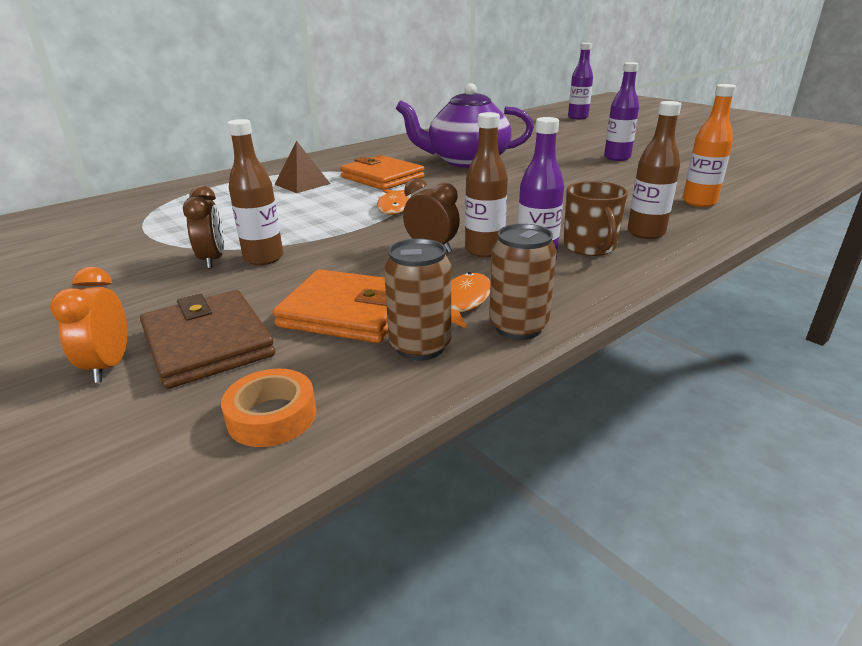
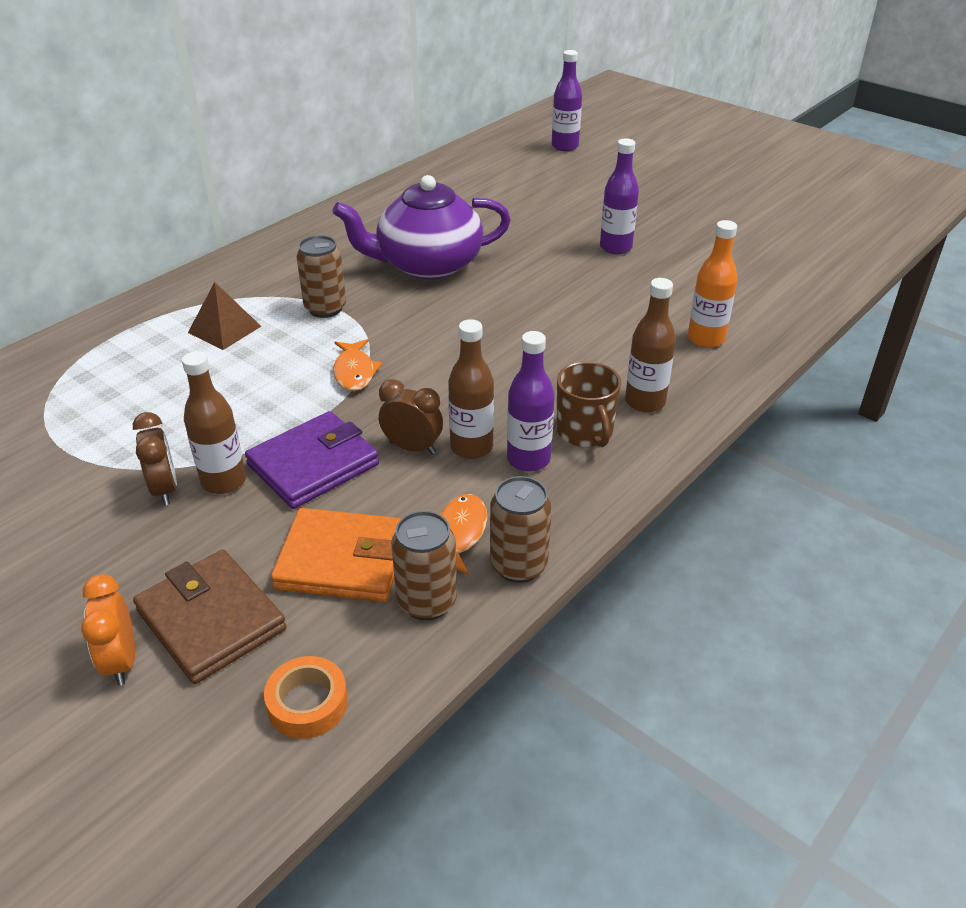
camera: 10 degrees left, 10 degrees up
orange wallet [340,155,425,190] -> brown can [297,235,346,318]
none -> purple wallet [245,411,379,509]

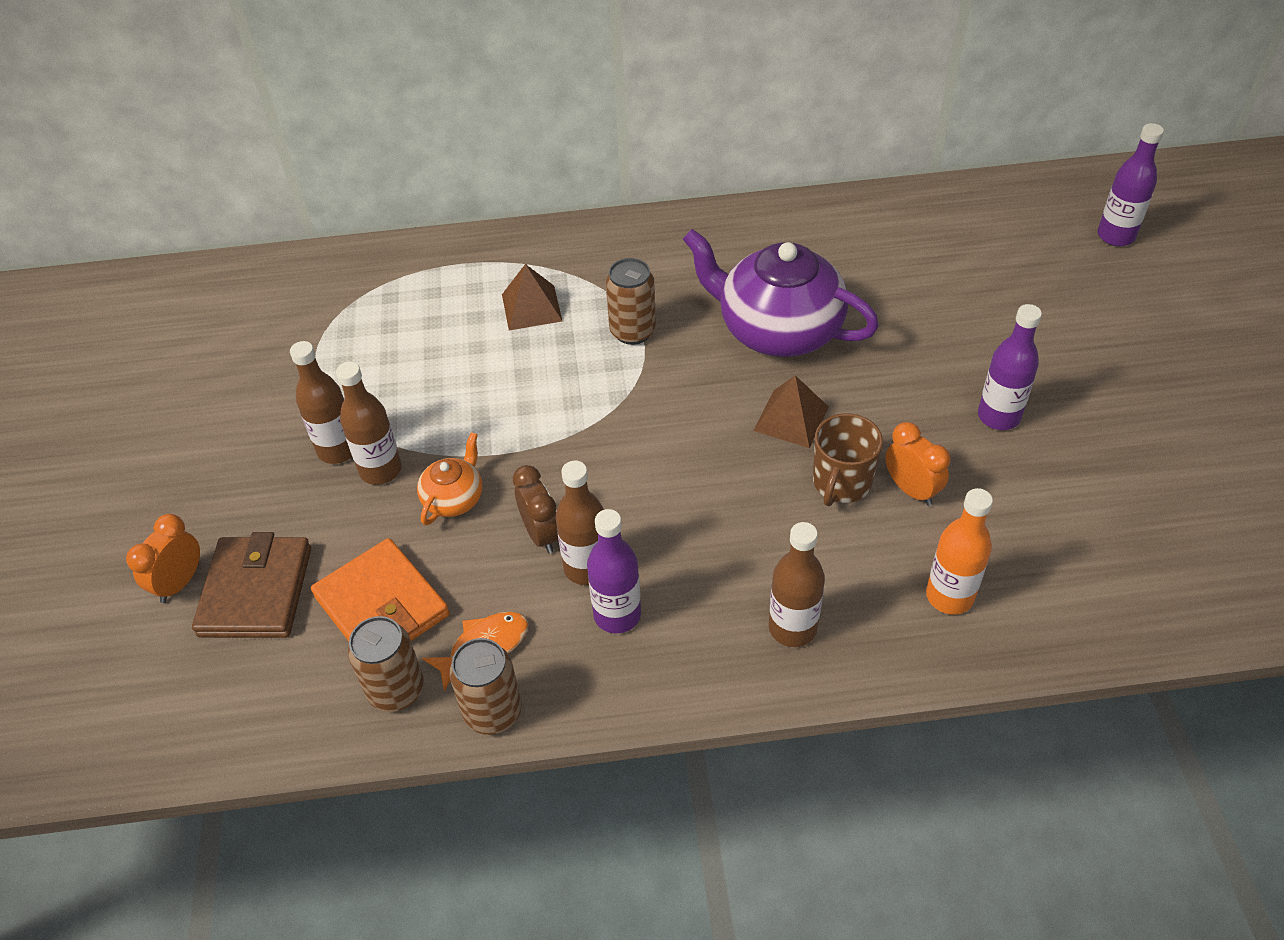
camera: 45 degrees right, 10 degrees up
brown clock [133,412,177,506] -> brown bottle [290,341,352,464]
purple wallet [245,411,379,509] -> orange teapot [417,432,482,525]
orange tape [264,656,348,739] -> none
orange fish [333,339,382,391] -> none
brown mug [557,362,621,447] -> brown mug moved to [813,413,883,506]
none -> brown pyramid [753,375,829,448]
none -> orange clock [885,422,950,506]

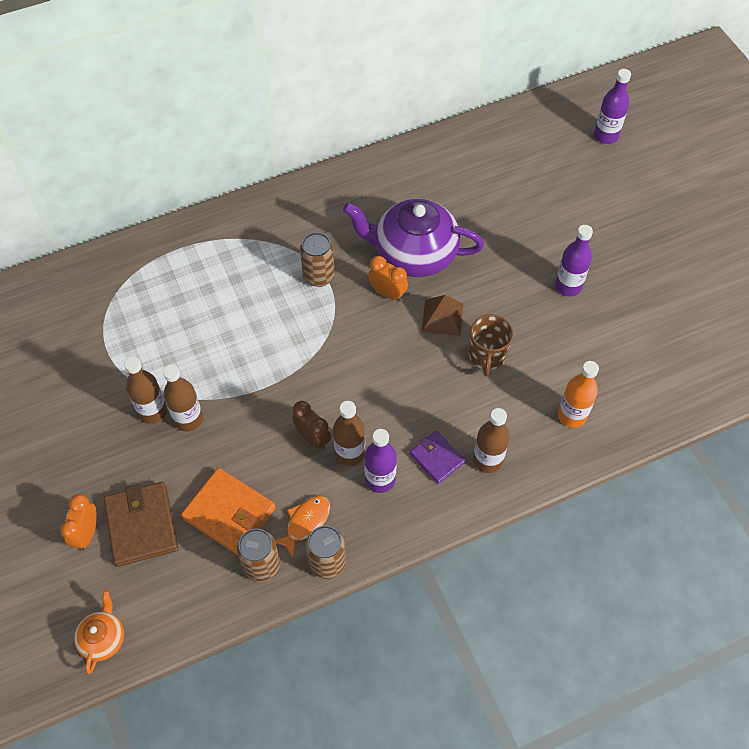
camera: 20 degrees left, 10 degrees up
orange teapot [417,432,482,525] -> orange teapot moved to [74,590,124,674]
brown pyramid [502,264,562,330] -> none
orange clock [885,422,950,506] -> orange clock moved to [368,256,408,301]
none -> purple wallet [410,431,465,484]

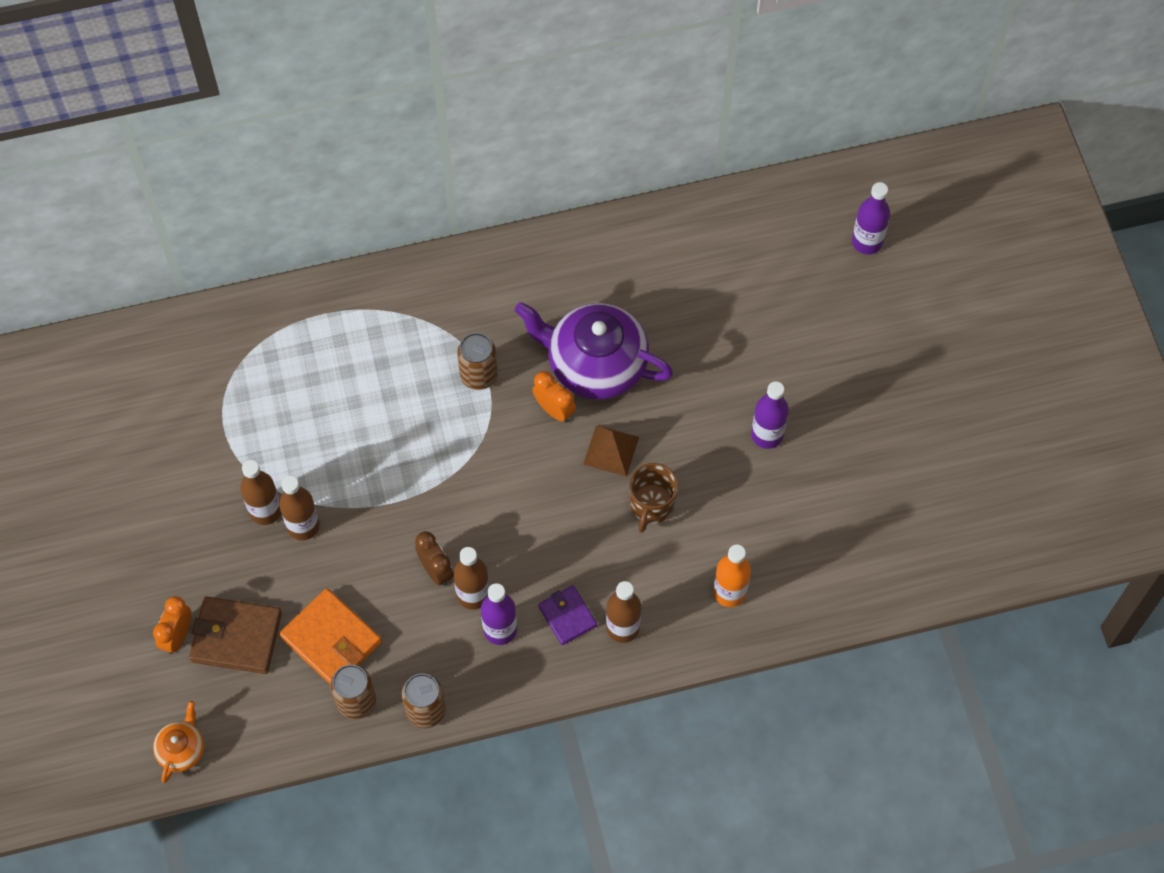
camera: 10 degrees right, 5 degrees up
brown wallet [104,482,178,567] -> brown wallet turned 75 degrees counterclockwise [189,597,282,674]
orange fish [275,496,330,557] -> none

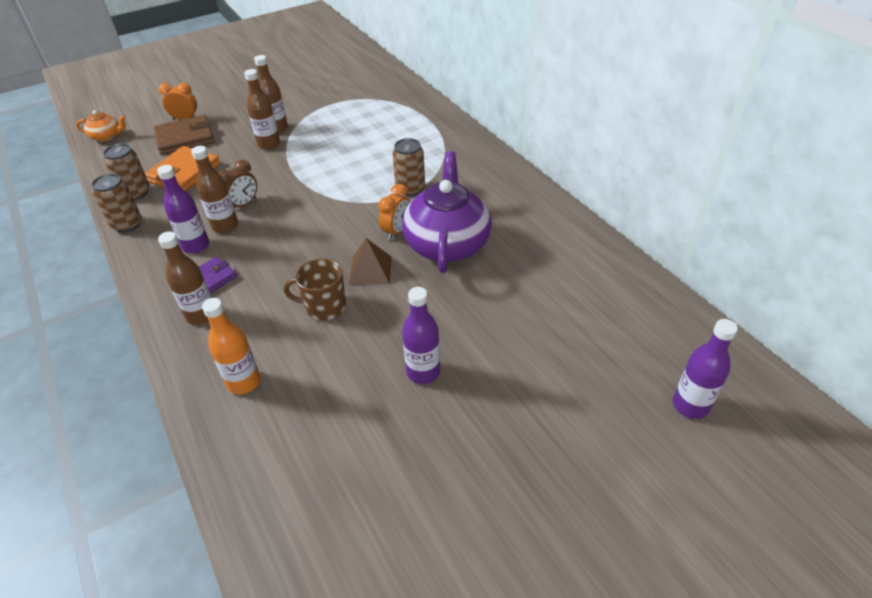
camera: 75 degrees right, 20 degrees down
brown wallet [189,597,282,674] -> brown wallet turned 75 degrees clockwise [154,115,214,155]

